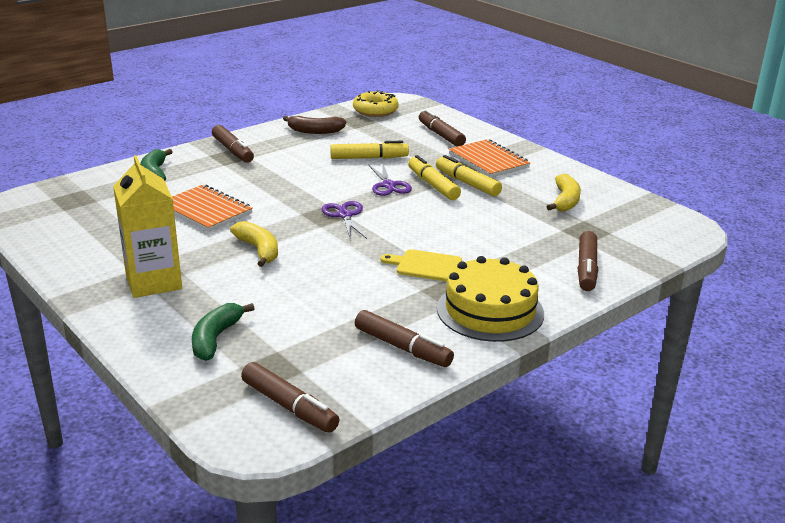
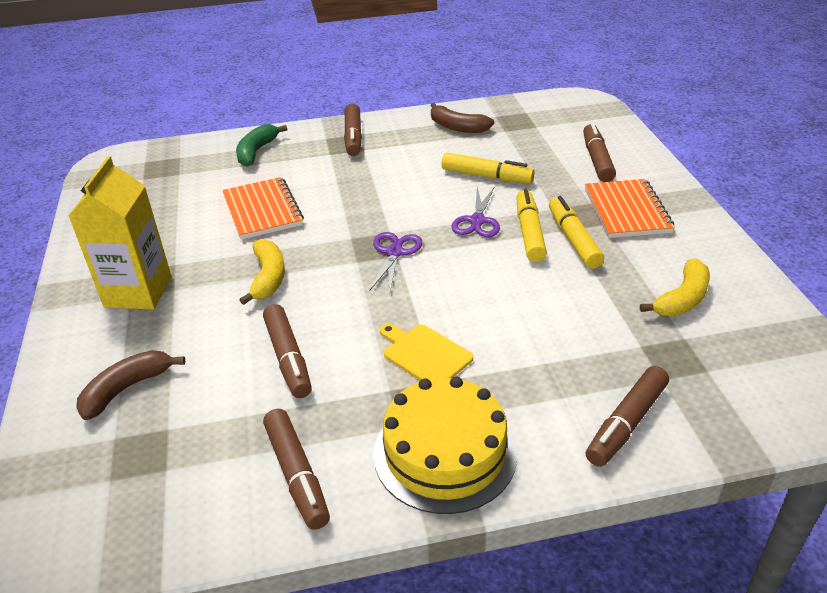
camera: 30 degrees right, 10 degrees up
green banana [192,303,255,361] -> brown banana [76,350,185,420]
brown marker [241,362,339,433] -> brown marker moved to [263,304,312,398]
yellow donut [353,90,399,117] -> none

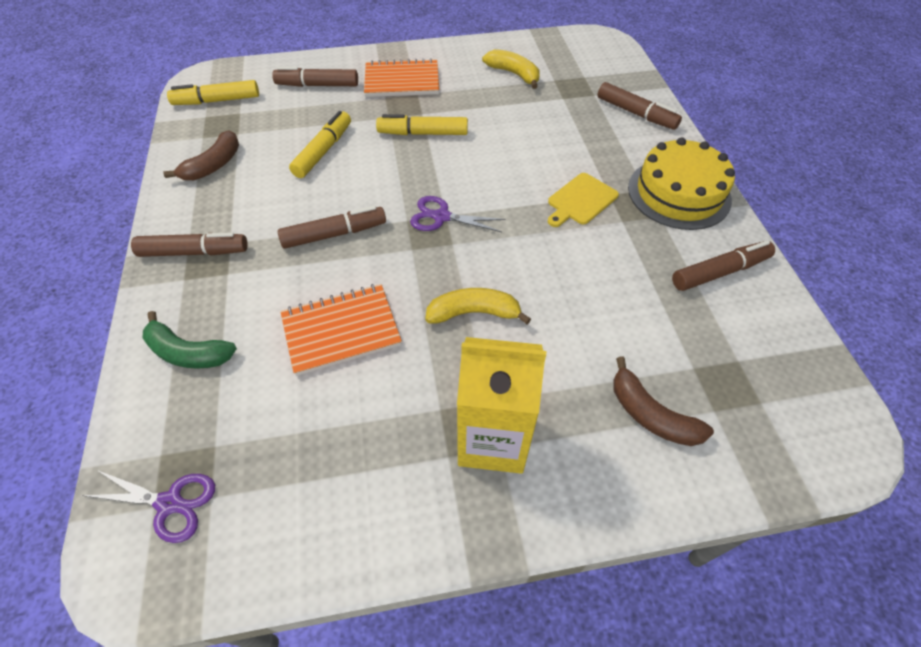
camera: 90 degrees left, 15 degrees up
brown marker [263,304,312,398] -> brown marker moved to [278,206,386,249]
purple scissors [451,186,500,237] -> purple scissors moved to [82,470,215,543]
yellow marker [549,196,604,269] -> yellow marker moved to [167,80,259,105]

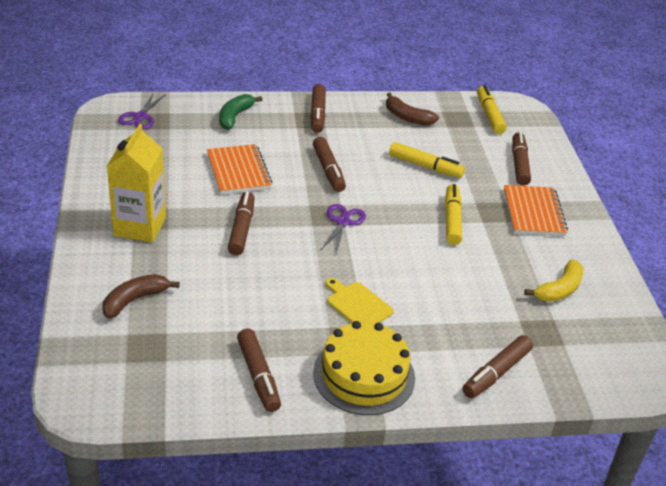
camera: 90 degrees right, 15 degrees down
yellow banana [425,288,531,324] -> brown marker [228,192,255,255]

